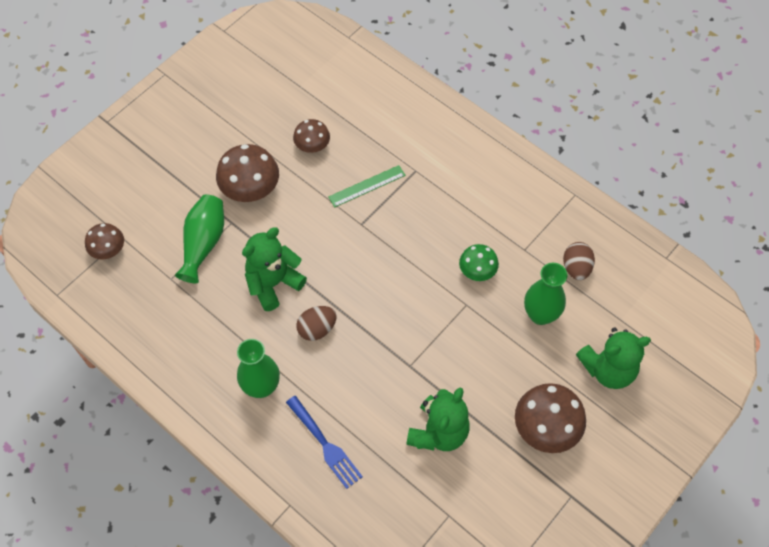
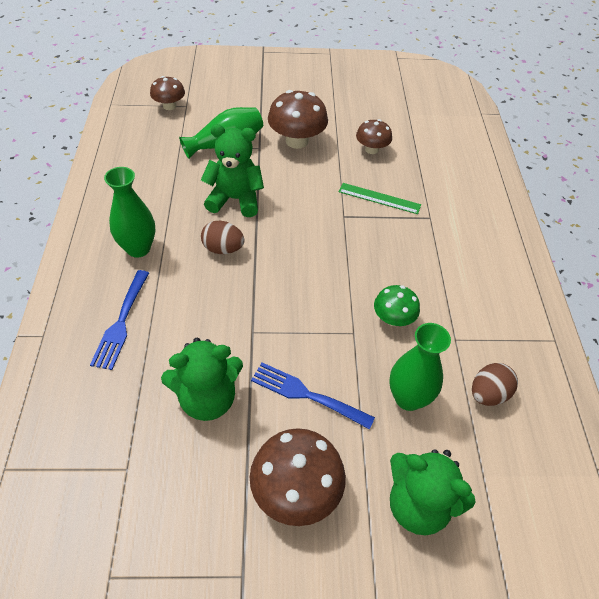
camera: 45 degrees right, 10 degrees down
none -> blue fork [251,363,375,430]

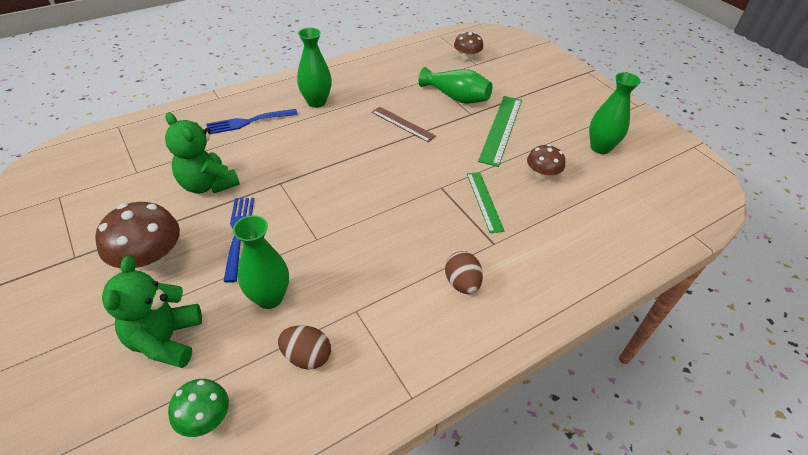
camera: 60 degrees right, 5 degrees down
green teddy bear [201,124,264,217] -> brown ruler [372,107,436,142]
brown egg [201,221,244,254] -> brown egg moved to [445,251,483,294]
brown mushroom [268,90,328,149] -> green ruler [478,96,522,167]
green mushroom [374,285,420,326] -> green mushroom moved to [168,379,229,437]
none -> green vase [589,72,641,154]

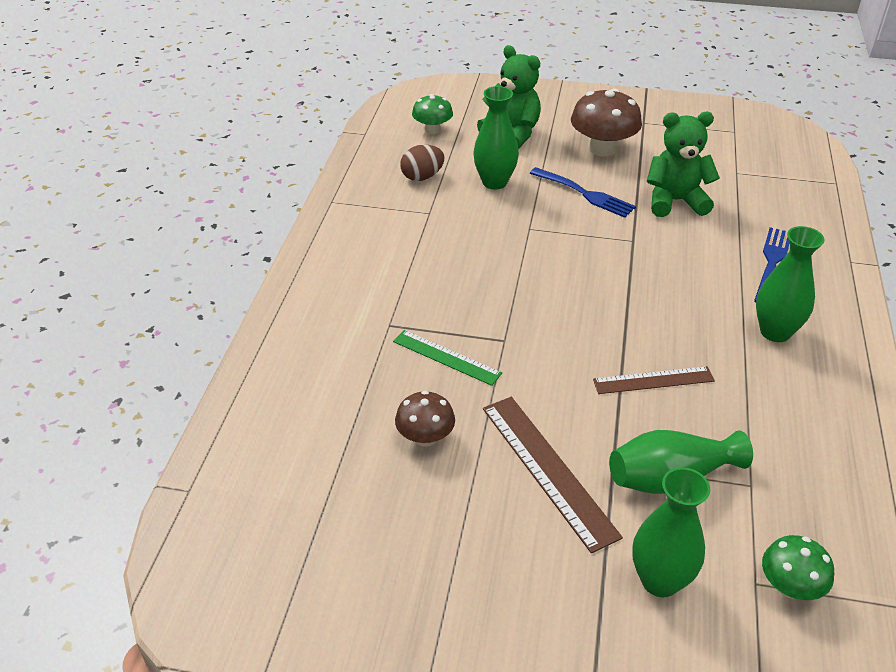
camera: 135 degrees right, 5 degrees down
brown egg [445,251,483,294] -> none
brown mushroom [454,32,483,61] -> green mushroom [762,535,834,600]
green ruler [478,96,522,167] -> brown ruler [483,397,623,553]
green vase [589,72,641,154] -> green vase moved to [632,467,710,597]

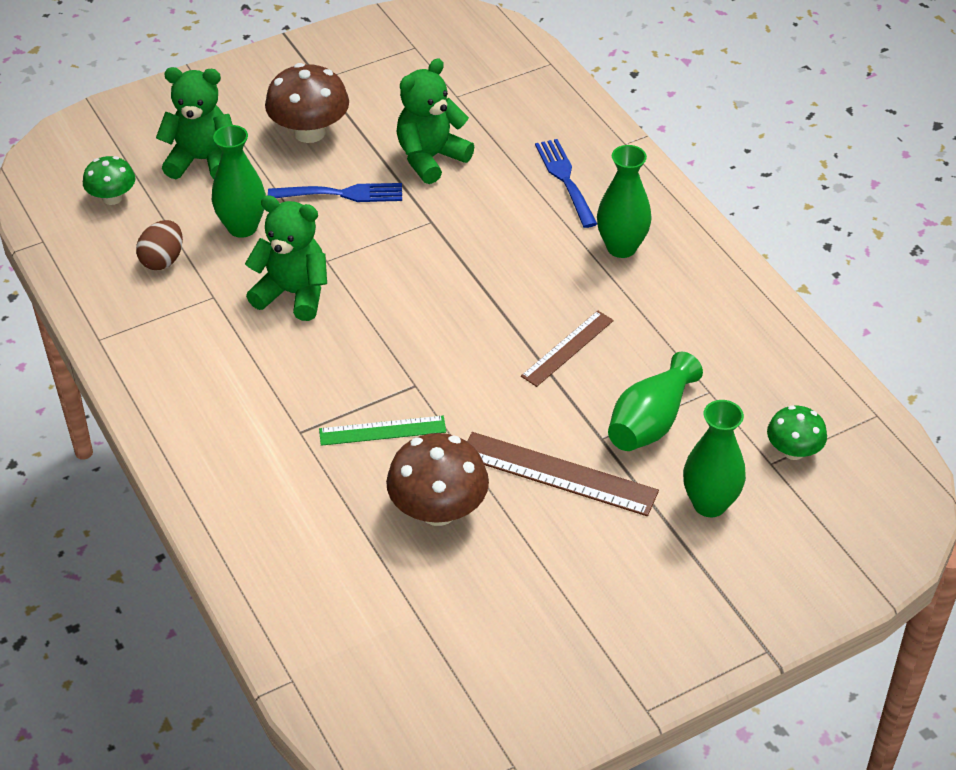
camera: 40 degrees left, 5 degrees up
brown mushroom [395,391,455,447] -> brown mushroom [386,433,489,526], size x1.65
none -> green teddy bear [245,195,327,321]

